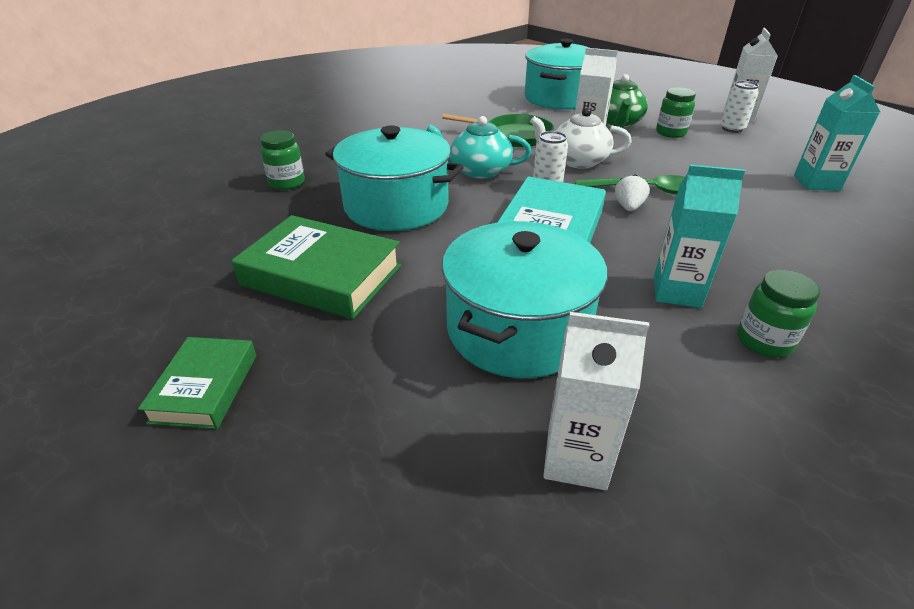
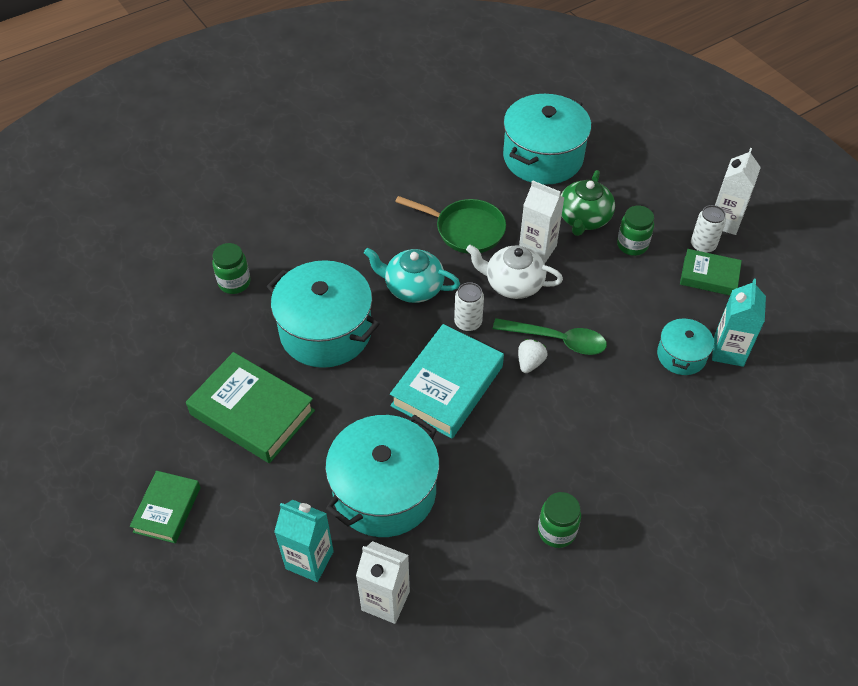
camera: 10 degrees right, 15 degrees up
turquoise carton [654,164,745,308] -> turquoise carton moved to [274,500,334,582]
none -> turquoise pot [657,316,714,375]
none -> green book [680,249,742,295]

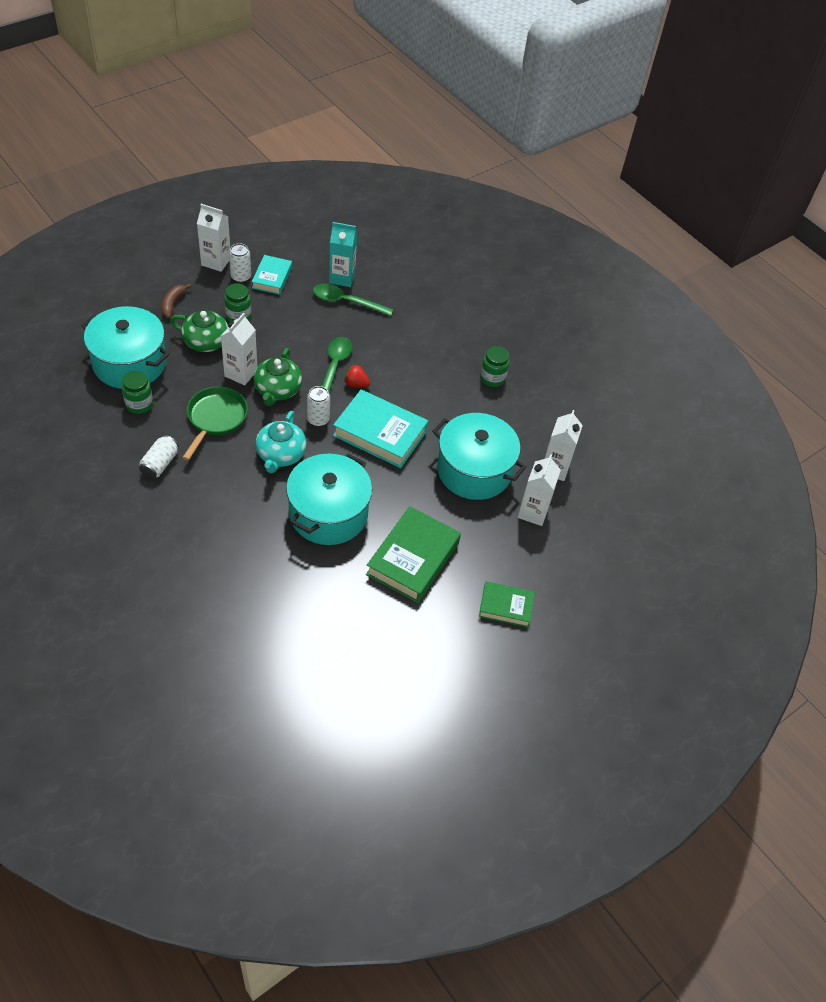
camera: 100 degrees left, 0 degrees up
green jar [212,243,251,294] -> green jar moved to [122,371,153,414]
turquoise carton [274,500,334,582] -> white carton [518,454,561,526]
white teapot [466,245,563,299] -> green teapot [254,348,302,406]
white strawberry [518,339,548,373] -> red strawberry [344,364,371,387]
turquoise pot [657,316,714,375] -> green spoon [313,284,394,316]
green book [680,249,742,295] -> turquoise book [252,255,292,295]
none -> white can [139,435,179,479]
none -> brown banana [161,284,192,319]

